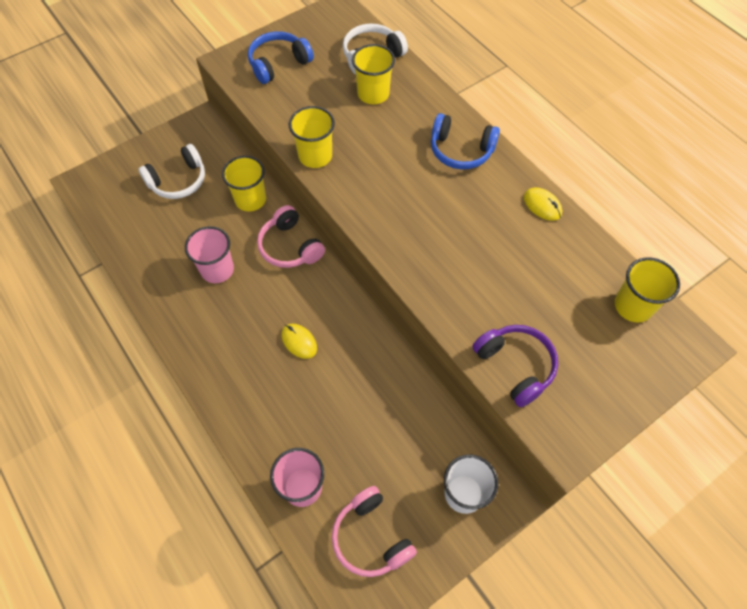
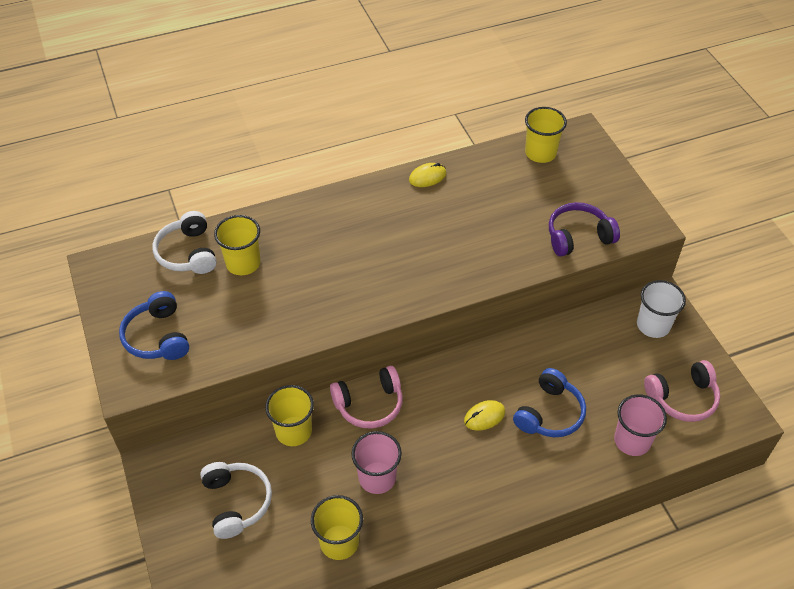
camera: 75 degrees left, 10 degrees down
yellow cup [289,106,335,168] -> yellow cup moved to [311,495,363,560]
blue headphones [431,113,500,170] -> blue headphones moved to [513,368,586,437]

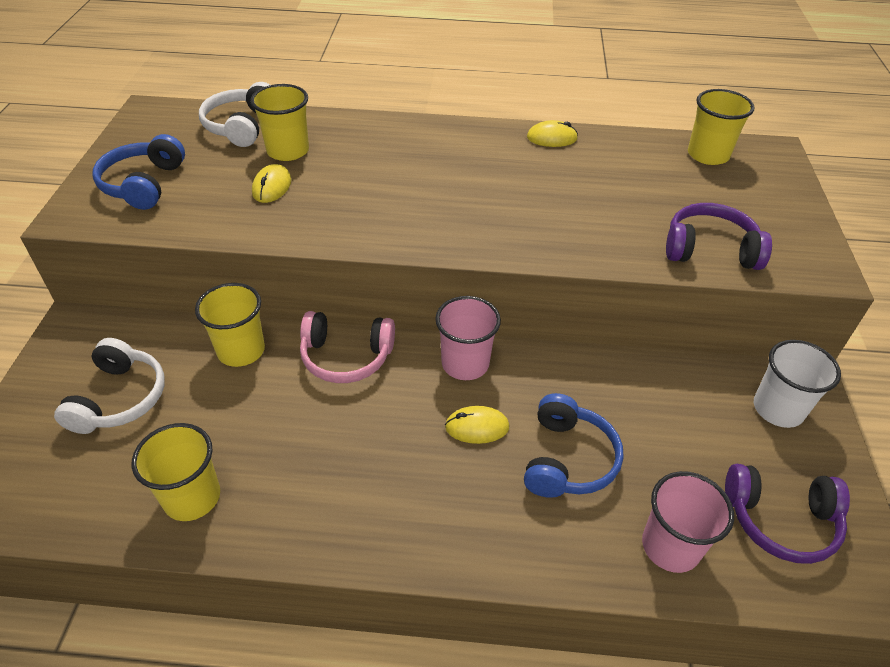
camera: 25 degrees right, 5 degrees down
pink cup [351,431,402,494] -> pink cup moved to [435,296,501,380]
blue headphones [513,368,586,437] -> blue headphones turned 45 degrees counterclockwise [524,393,624,498]
pink headphones [644,360,720,422] -> purple headphones [725,464,850,564]
none -> yellow mouse [252,164,291,203]

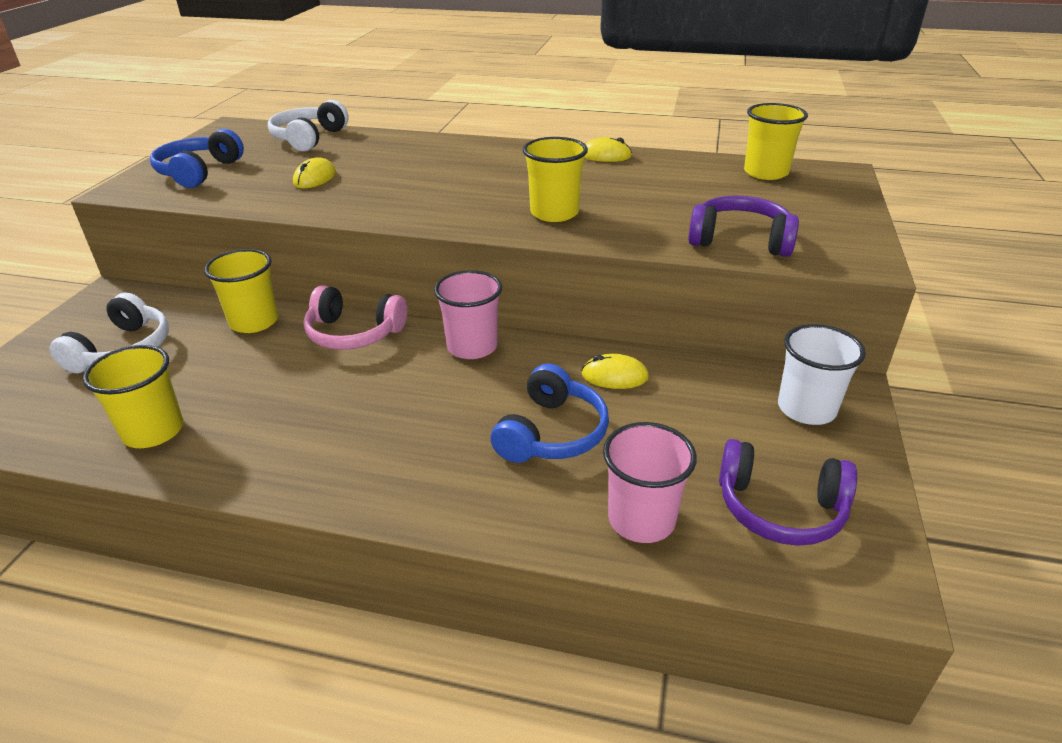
camera: 10 degrees right, 10 degrees down
yellow cup [250,84,309,161] -> yellow cup moved to [523,137,588,222]
yellow mouse [445,406,509,444] -> yellow mouse moved to [581,354,649,389]

